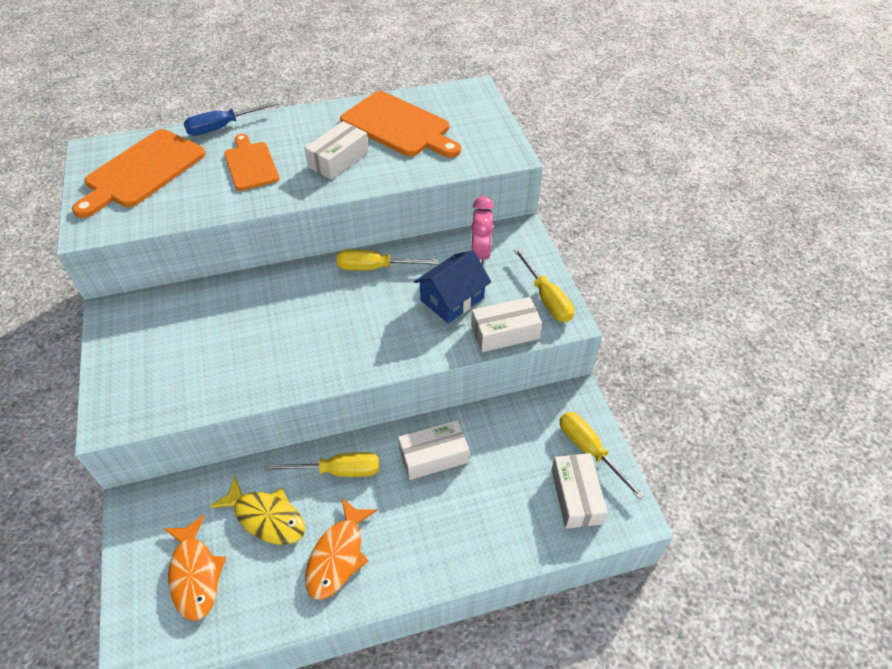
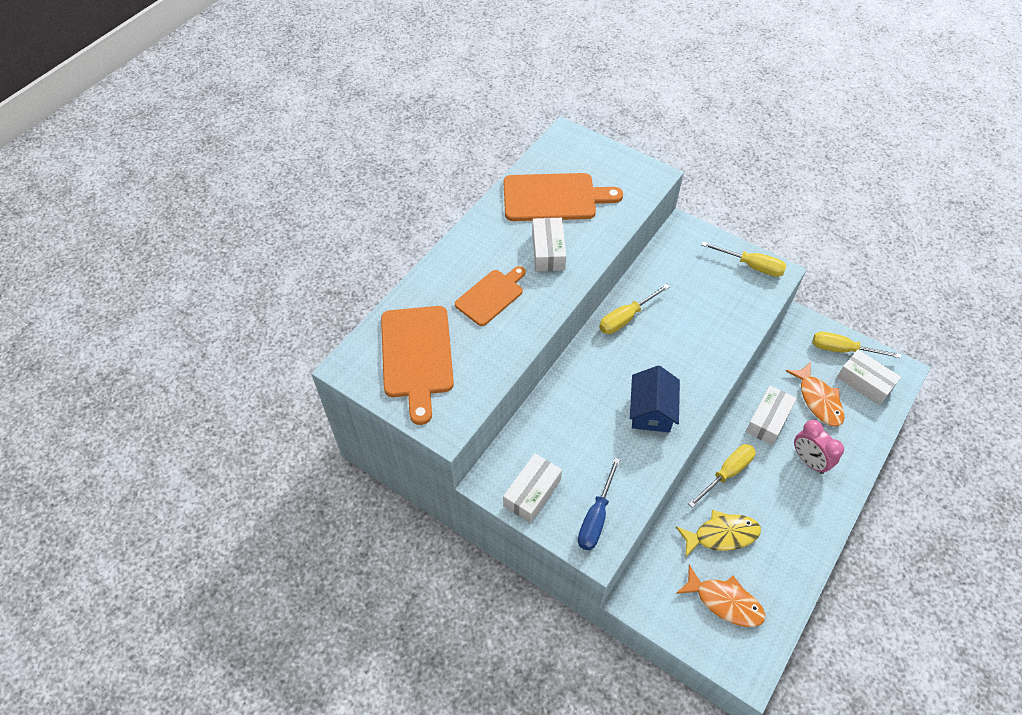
camera: 40 degrees left, 5 degrees up
blue screwdriver [183,101,278,136] -> blue screwdriver moved to [578,458,620,550]
orange cutting board [224,134,279,191] -> orange cutting board turned 105 degrees clockwise [455,266,526,326]
orange fish [305,498,378,600] -> orange fish moved to [786,362,844,426]
blue house [414,250,491,323] -> blue house moved to [630,365,680,433]
pink clock [471,196,494,265] -> pink clock moved to [794,420,844,474]
white box [471,297,542,352] -> white box moved to [503,453,562,523]

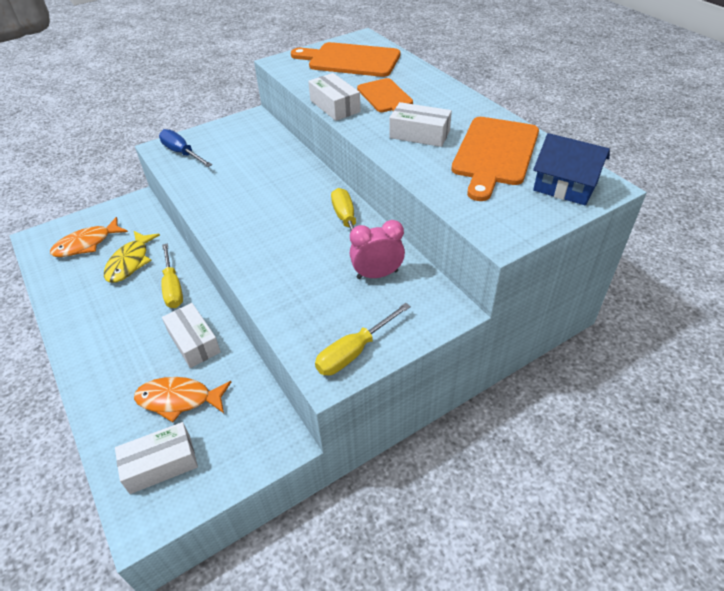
camera: 115 degrees right, 10 degrees down
white box [503,453,562,523] -> white box moved to [308,73,361,121]
blue house [630,365,680,433] -> blue house moved to [533,133,610,206]
pink clock [794,420,844,474] -> pink clock moved to [350,220,405,279]
yellow screwdriver [813,332,901,358] -> none

